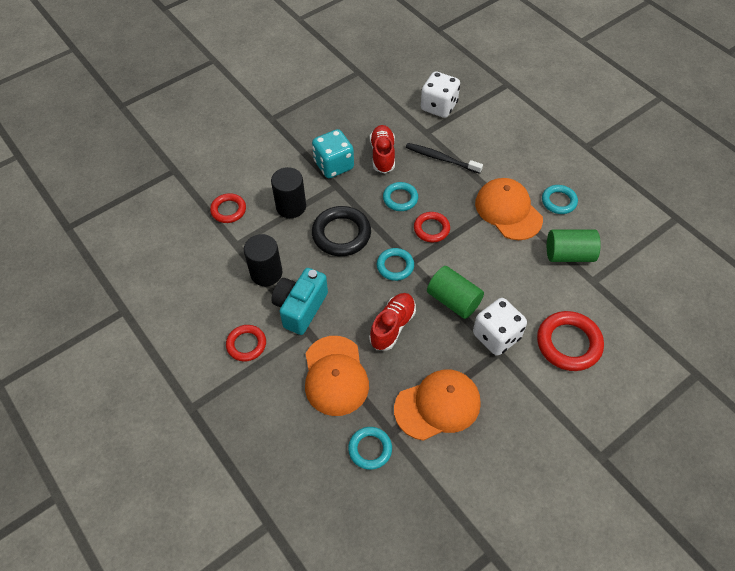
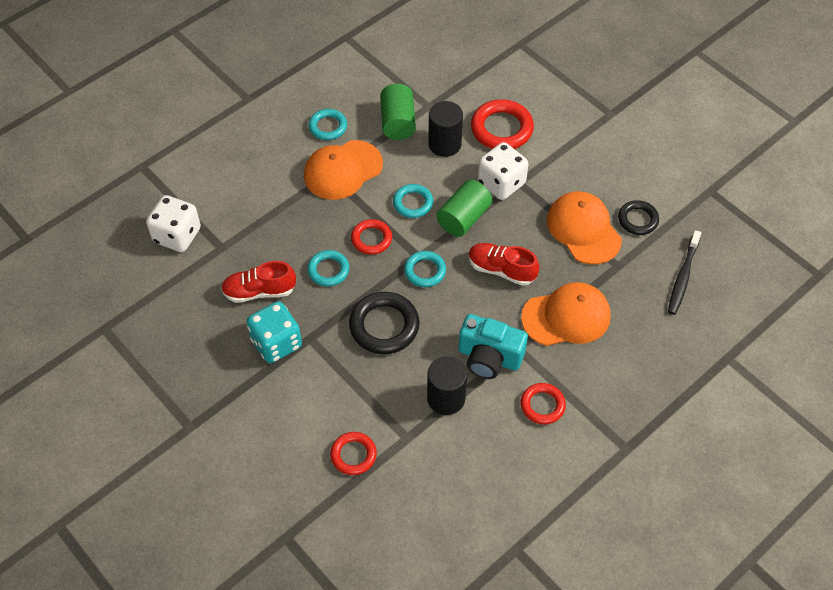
camera: 95 degrees left, 0 degrees up
black cylinder [271,167,306,218] -> black cylinder moved to [428,101,463,157]
turquoise ring [348,427,392,470] -> turquoise ring moved to [393,184,433,218]
black toothbrush [406,143,483,174] -> black toothbrush moved to [668,230,701,315]
none -> black ring [618,200,659,235]

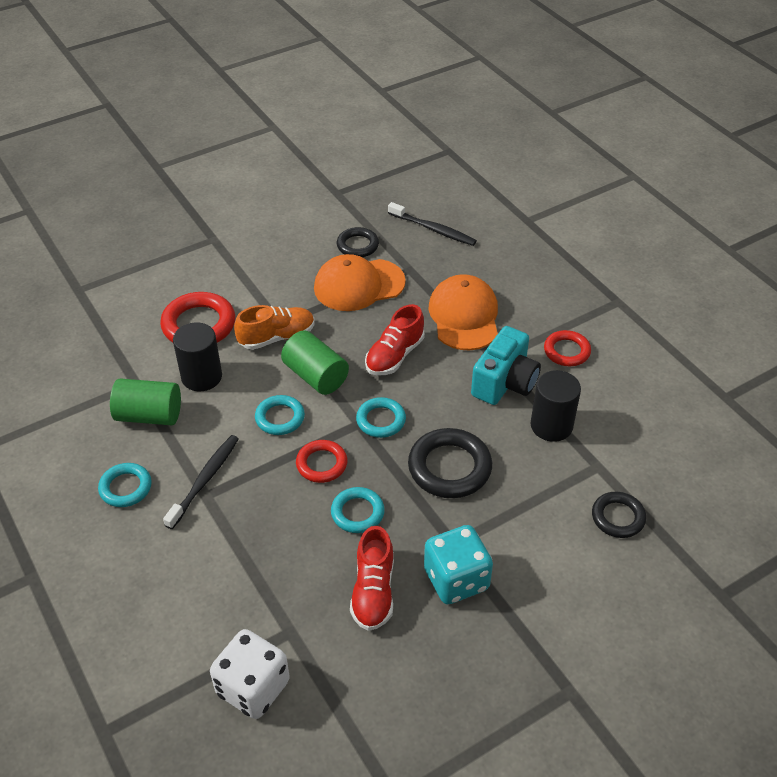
camera: 80 degrees left, 10 degrees down
orange cap [304,140,383,200] -> black toothbrush [163,435,239,529]
red ring [330,432,377,475] -> black ring [592,492,646,538]
white dice [478,142,528,200] -> orange shoe [234,305,315,350]

